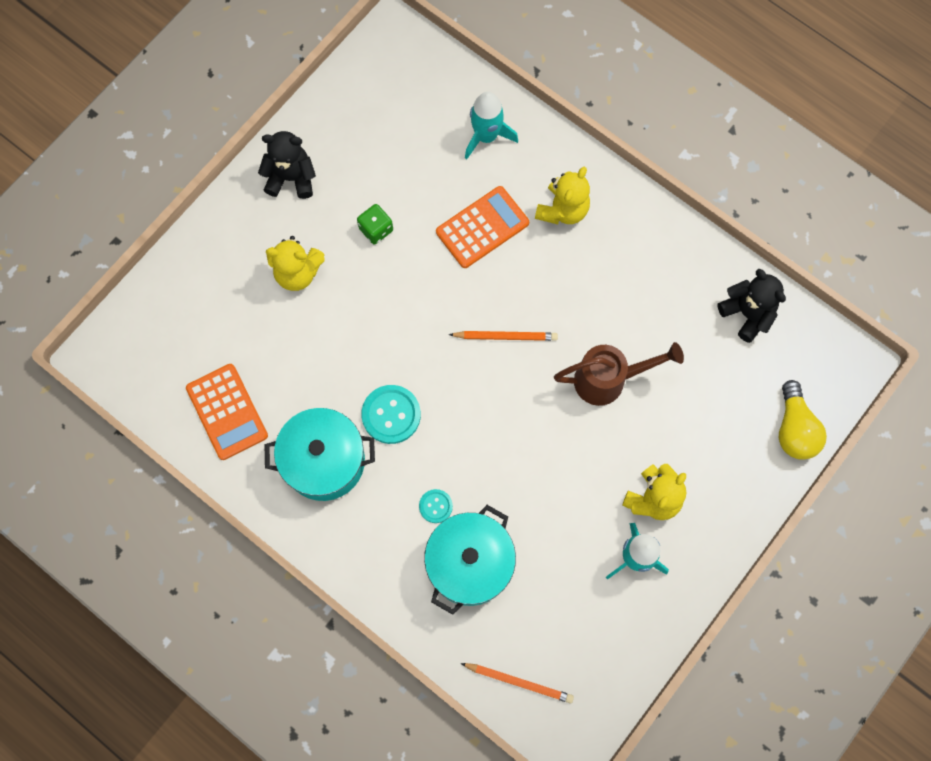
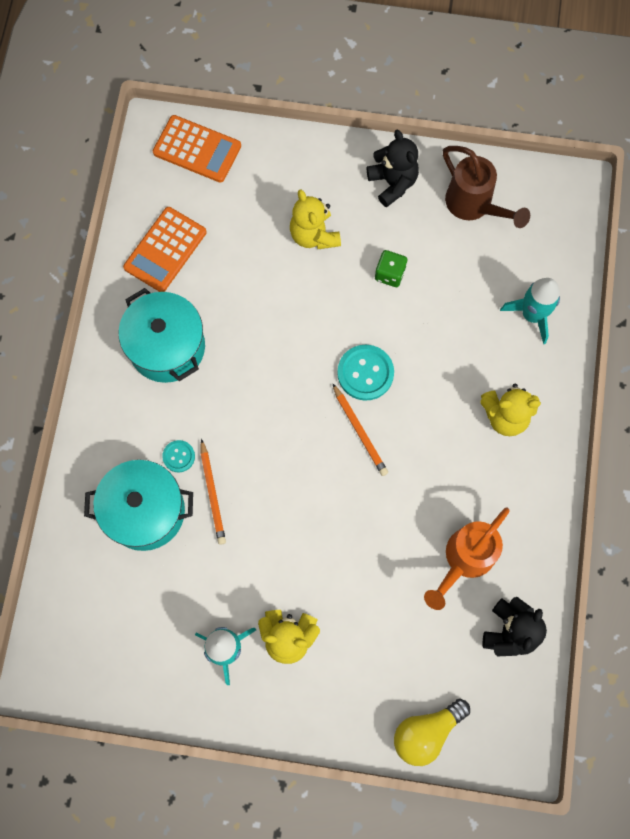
camera: 60 degrees right, 0 degrees up
turquoise button [361,385,421,444] -> turquoise button moved to [337,345,394,401]
orange calculator [436,186,529,268] -> orange calculator moved to [153,115,241,183]
orange pencil [460,663,574,704] -> orange pencil moved to [200,439,226,545]
brown watering can [554,342,684,406] -> brown watering can moved to [443,146,530,228]
none -> orange watering can [424,508,510,610]

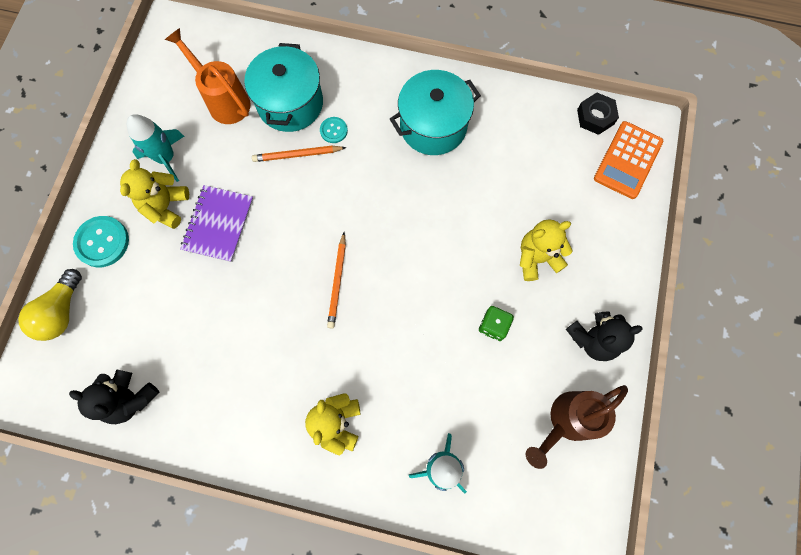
camera: 95 degrees right, 0 degrees up
orange calculator [123,207,207,292] -> none
orange pencil [332,383,388,476] -> orange pencil turned 60 degrees counterclockwise [327,233,346,328]
turquoise button [337,345,394,401] -> turquoise button moved to [73,216,129,267]
yellow light bulb [394,699,470,766] -> yellow light bulb turned 135 degrees counterclockwise [18,269,82,341]
orange watering can [424,508,510,610] -> orange watering can moved to [165,28,250,124]
none -> purple notebook [180,185,253,262]
none -> black nut [577,93,619,135]

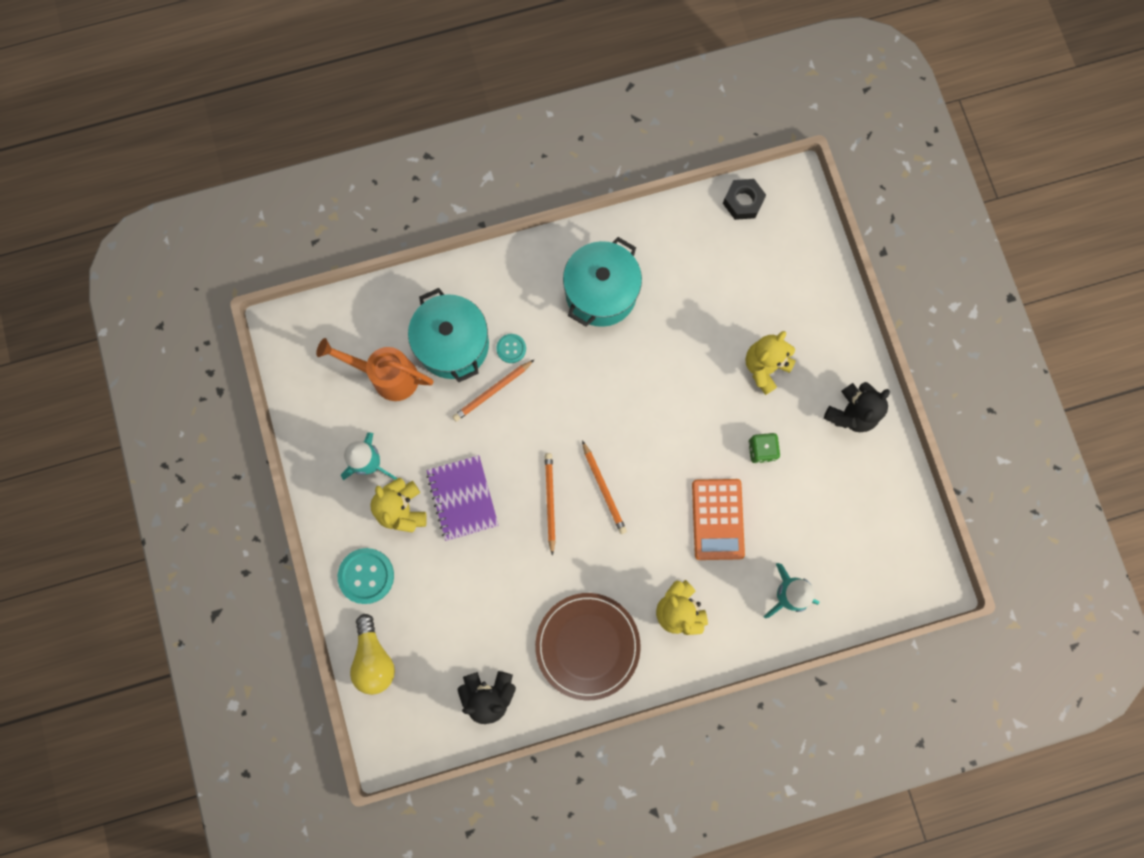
camera: 30 degrees left, 5 degrees up
brown watering can [526,385,628,469] -> none
orange calculator [594,121,663,199] -> orange calculator moved to [692,479,745,560]
none -> brown plate [535,593,641,701]
none -> orange pencil [545,453,555,556]

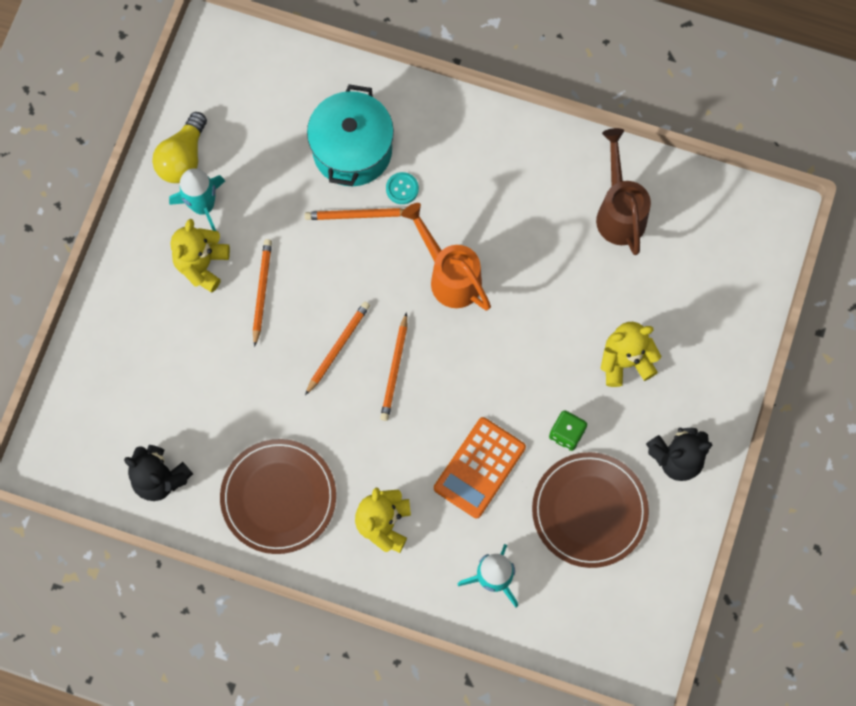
camera: 35 degrees right, 5 degrees down
orange watering can [316,338,434,401] -> orange watering can moved to [401,203,491,310]
turquoise button [338,548,394,604] -> none
yellow light bulb [350,614,395,695] -> yellow light bulb moved to [152,112,207,183]
purple notebook [426,455,499,541] -> orange pencil [253,239,272,347]
turquoise pot [563,237,642,327] -> none
black nut [723,179,766,220] -> none
none -> brown plate [532,452,649,568]
none -> brown watering can [596,128,651,255]

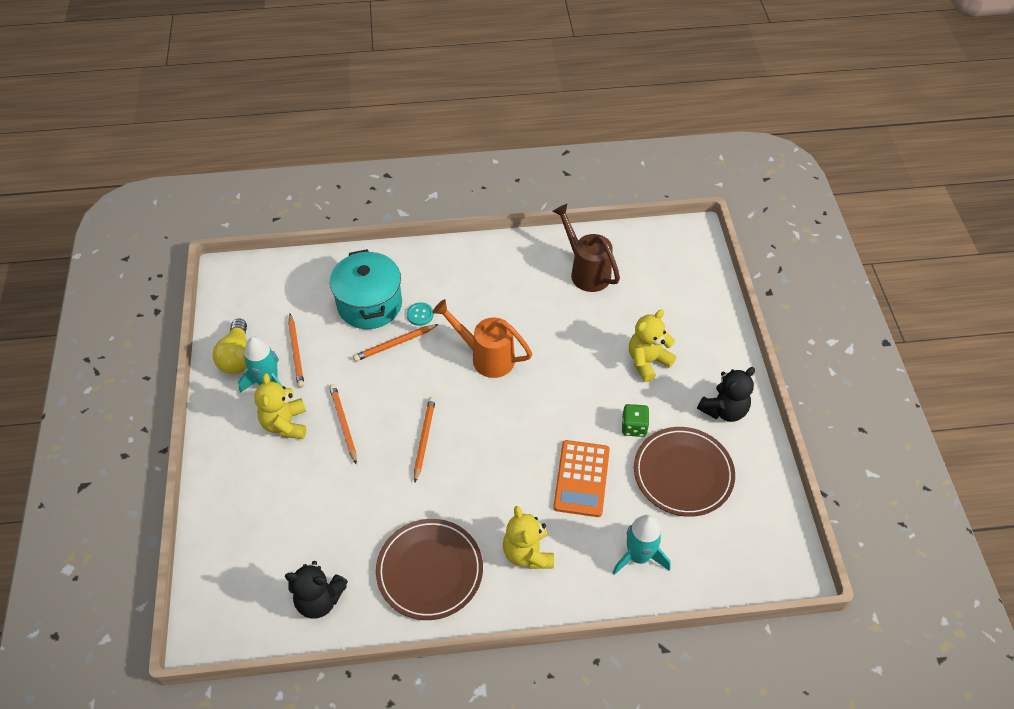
camera: 25 degrees left, 20 degrees down
orange pencil [380,312,407,421] -> orange pencil moved to [288,314,304,388]

